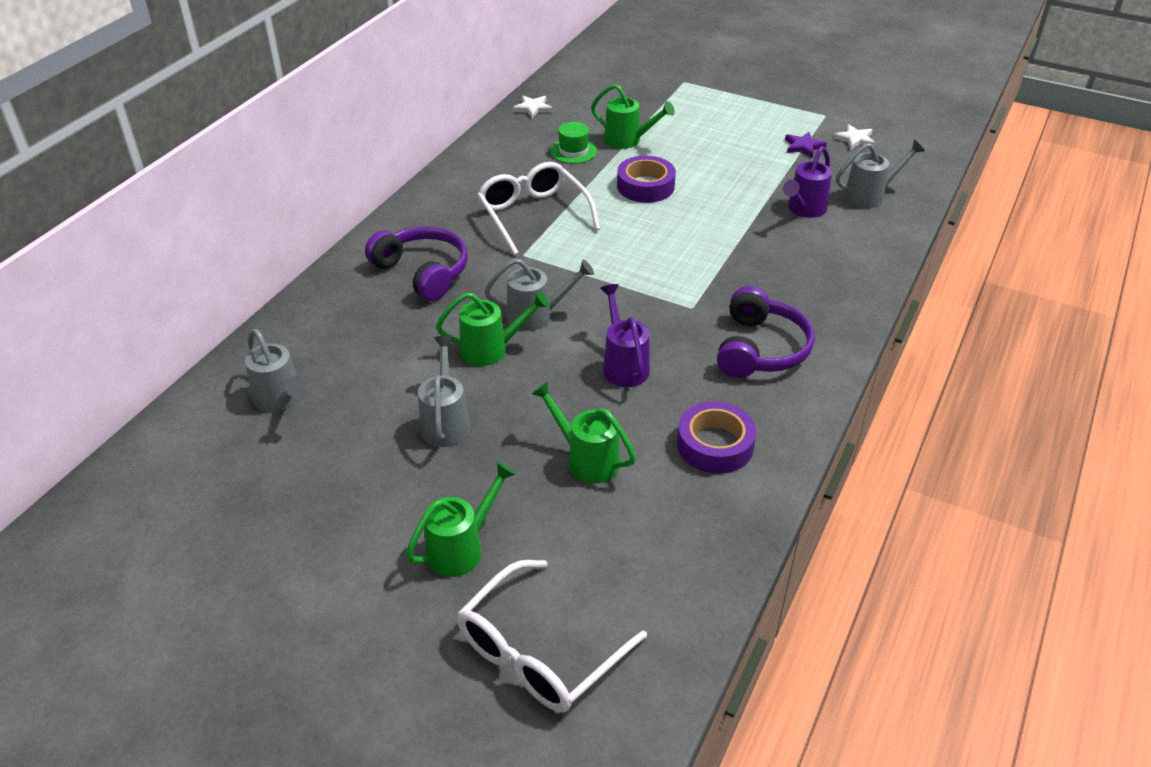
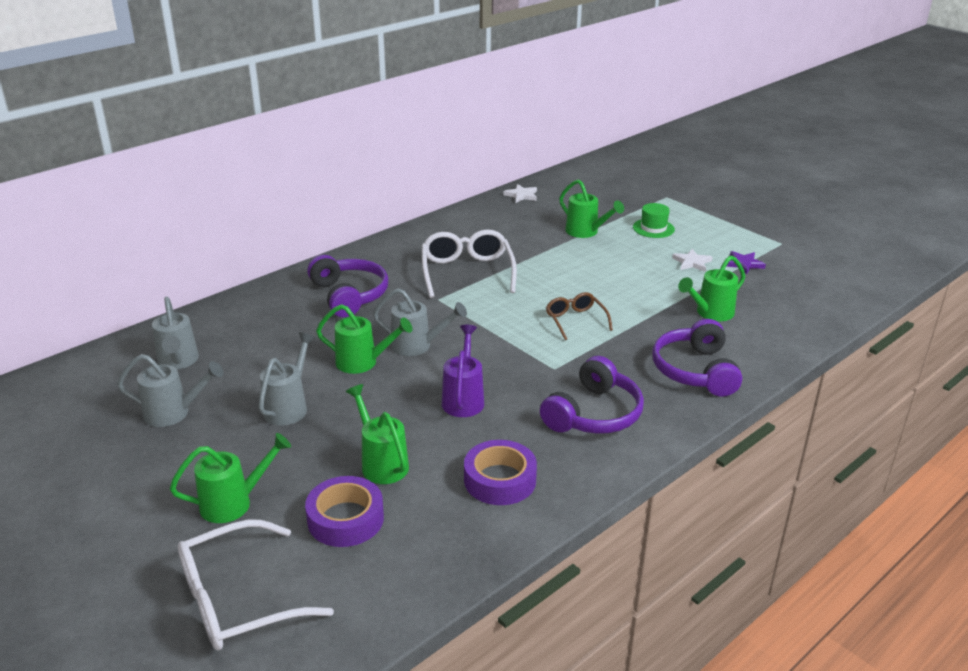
camera: 20 degrees right, 10 degrees down
green hat [550,122,597,164] -> green hat moved to [633,203,675,238]
purple tape [617,156,676,203] -> purple tape moved to [305,476,384,547]
purple watering can [783,146,832,218] -> green watering can [678,255,745,321]
white star [833,124,875,150] -> white star moved to [672,249,712,272]
grey watering can [836,139,925,208] -> grey watering can moved to [117,354,224,427]
none -> brown glasses [546,292,613,340]
none -> purple headphones [652,319,742,397]

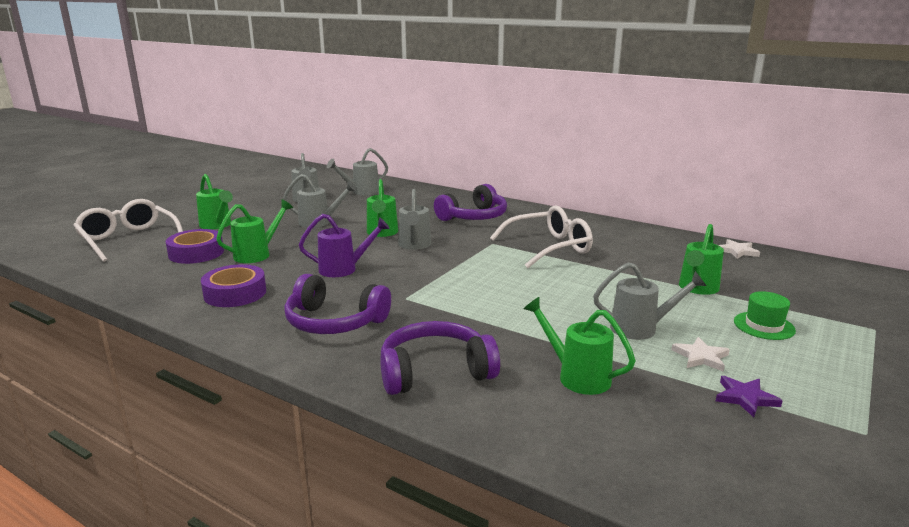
camera: 75 degrees right, 10 degrees down
brown glasses [546,292,613,340] -> none
none -> grey watering can [593,262,707,340]

